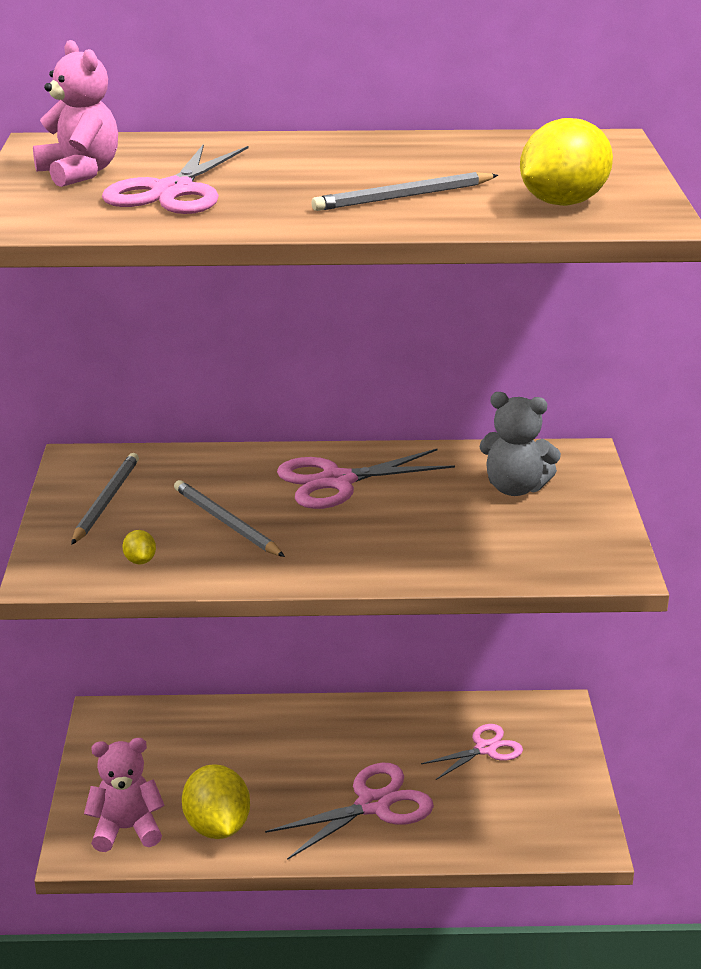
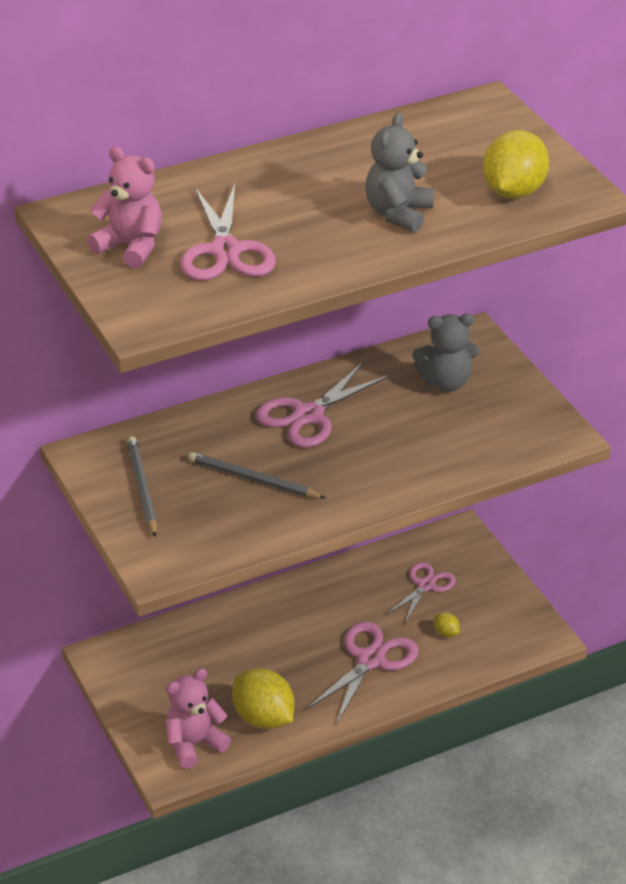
camera: 25 degrees left, 10 degrees up
yellow lemon [122,530,156,564] -> yellow lemon moved to [434,612,460,637]
grey pencil [311,172,498,211] -> grey teddy bear [365,113,434,233]

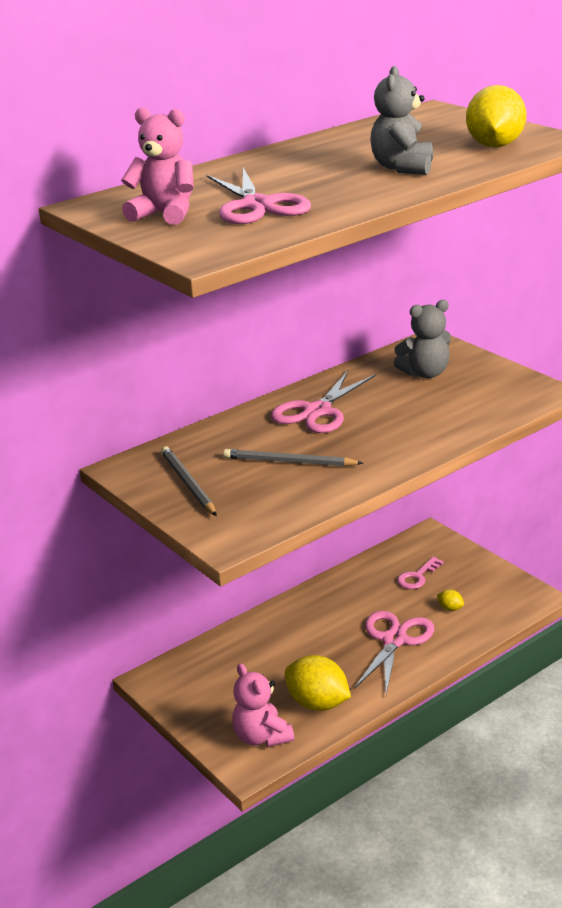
camera: 10 degrees left, 10 degrees down
pink teddy bear [165,668,231,769] -> pink teddy bear turned 75 degrees counterclockwise [232,663,294,747]
pink scissors [386,562,456,623] -> pink key [397,557,444,589]

